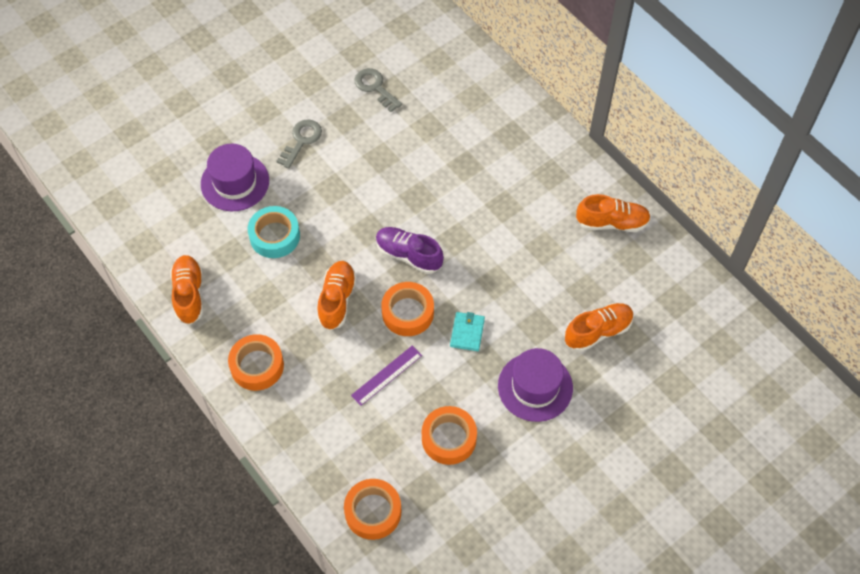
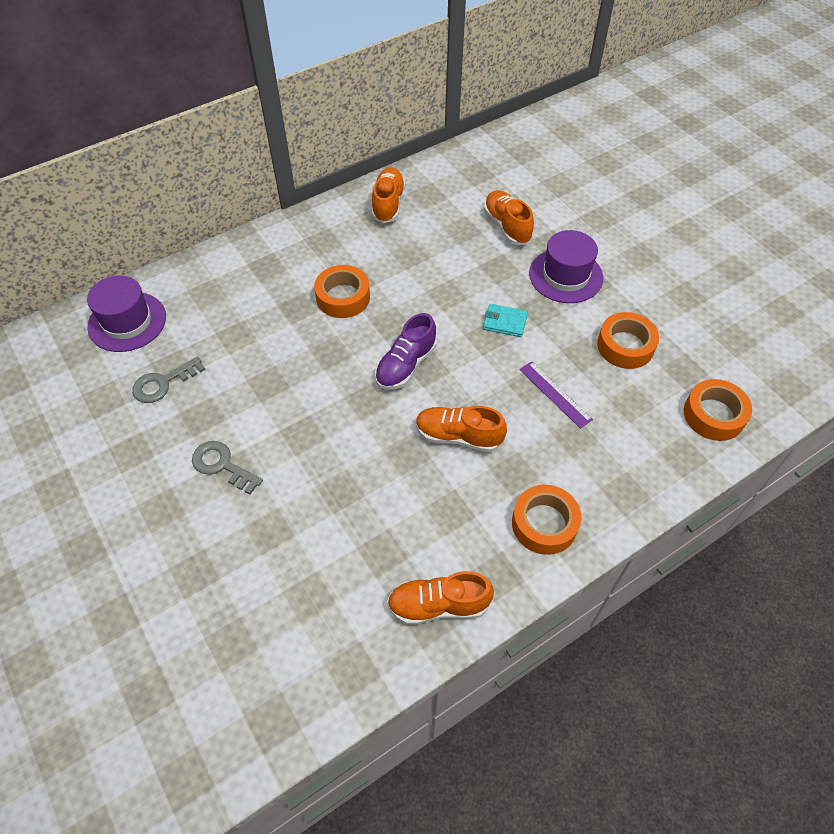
camera: 85 degrees left, 5 degrees down
purple hat [201,144,269,211] -> purple hat moved to [87,275,166,352]
turquoise tape [248,206,300,258] -> none
orange tape [381,282,434,336] -> orange tape moved to [314,265,370,318]

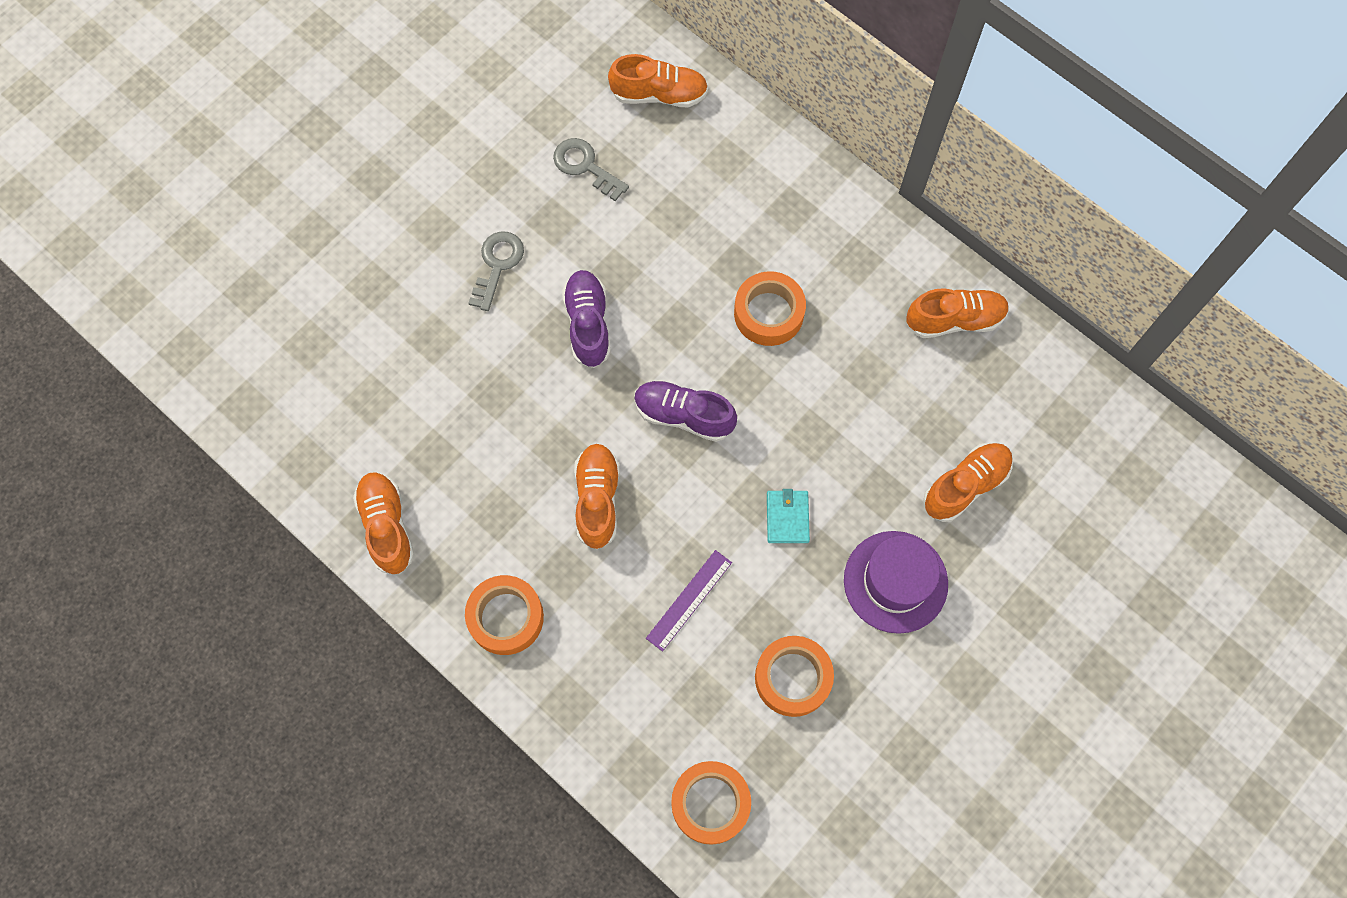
camera: 75 degrees right, 15 degrees up
purple hat [87,275,166,352] -> orange shoe [608,54,708,107]
none -> purple shoe [562,270,611,368]

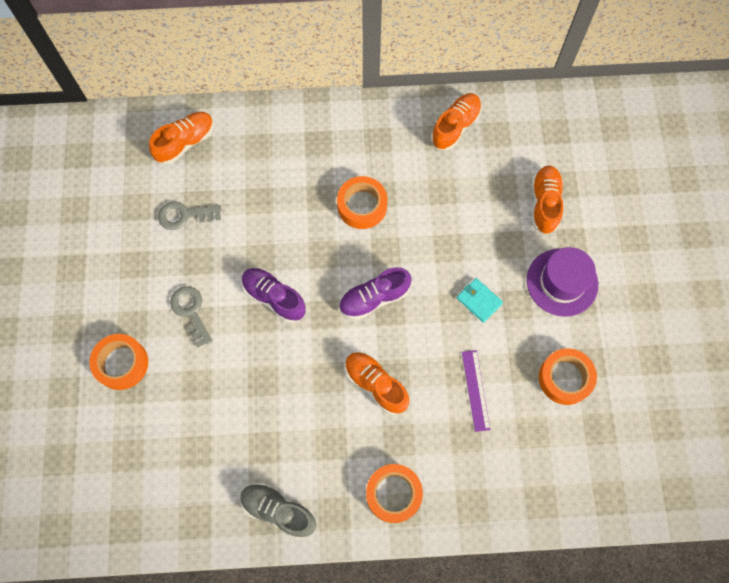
camera: 45 degrees left, 0 degrees up
orange shoe [353,472,414,574] -> grey shoe [240,483,316,539]
orange tape [671,761,751,845] -> orange tape moved to [89,334,148,390]

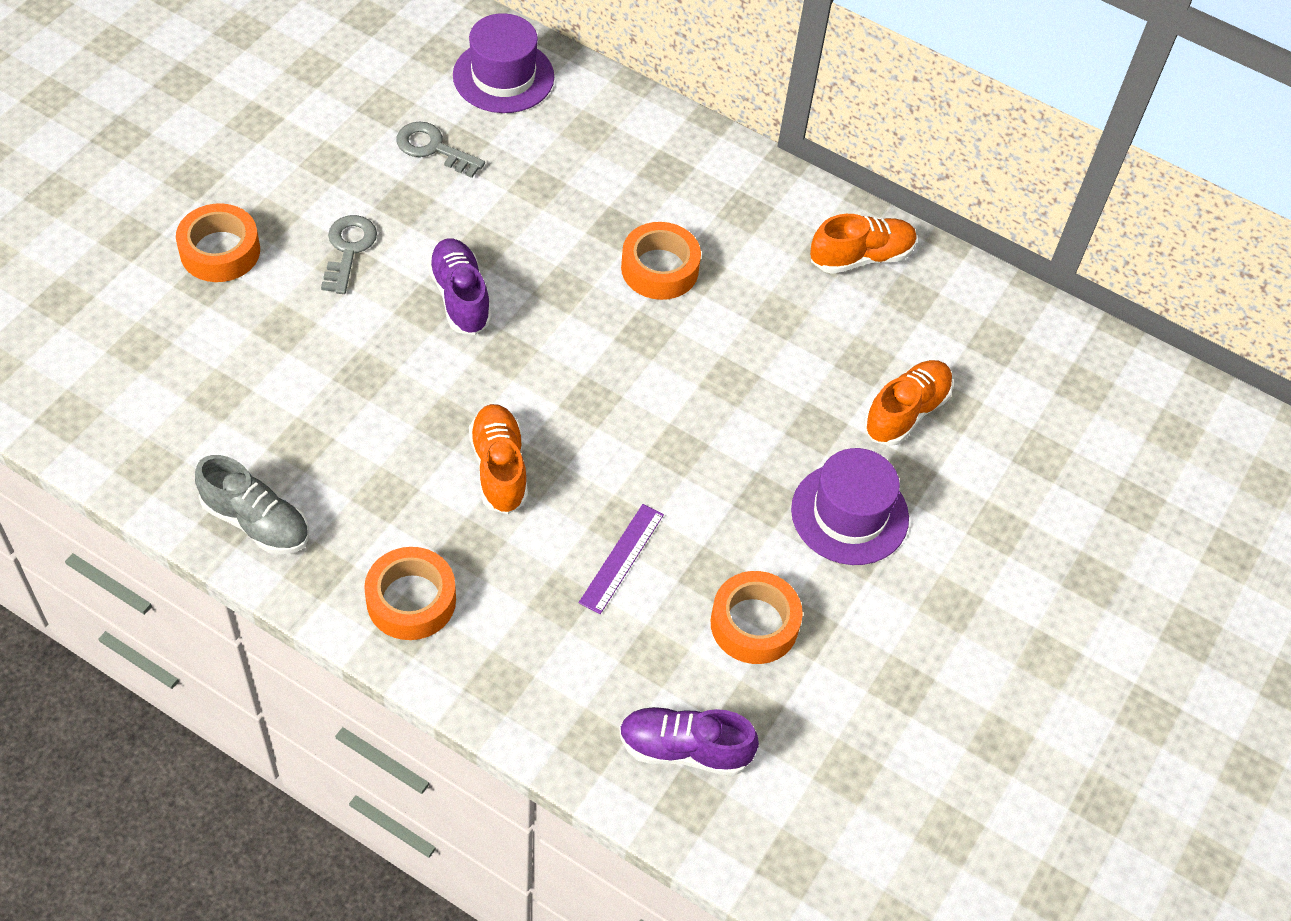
camera: 30 degrees right, 15 degrees down
orange shoe [149,112,214,165] -> purple hat [453,13,554,113]
grey shoe [240,483,316,539] -> grey shoe turned 150 degrees clockwise [195,455,309,554]
purple shoe [339,267,412,320] -> purple shoe moved to [619,707,759,776]
turquoise wallet [457,278,503,323] -> none

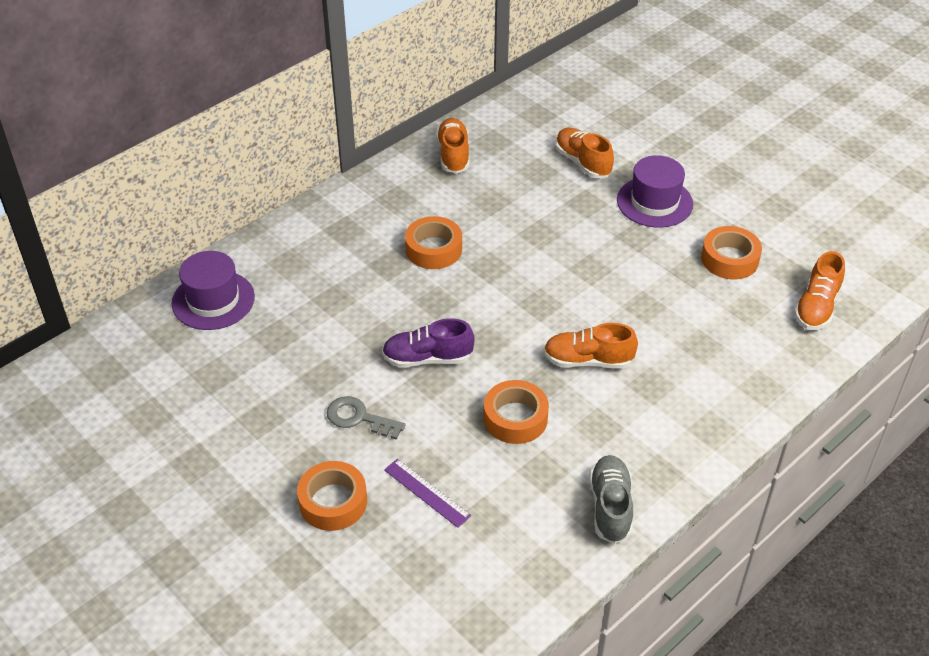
camera: 70 degrees left, 10 degrees down
grey shoe [195,455,309,554] -> grey shoe turned 45 degrees counterclockwise [589,455,633,544]
orange tape [364,547,456,640] -> orange tape moved to [484,380,549,444]
grey key [396,121,485,178] -> none
purple ruler [579,504,664,614] -> purple ruler moved to [384,459,471,528]
purple shoe [619,707,759,776] -> orange shoe [794,251,845,330]

